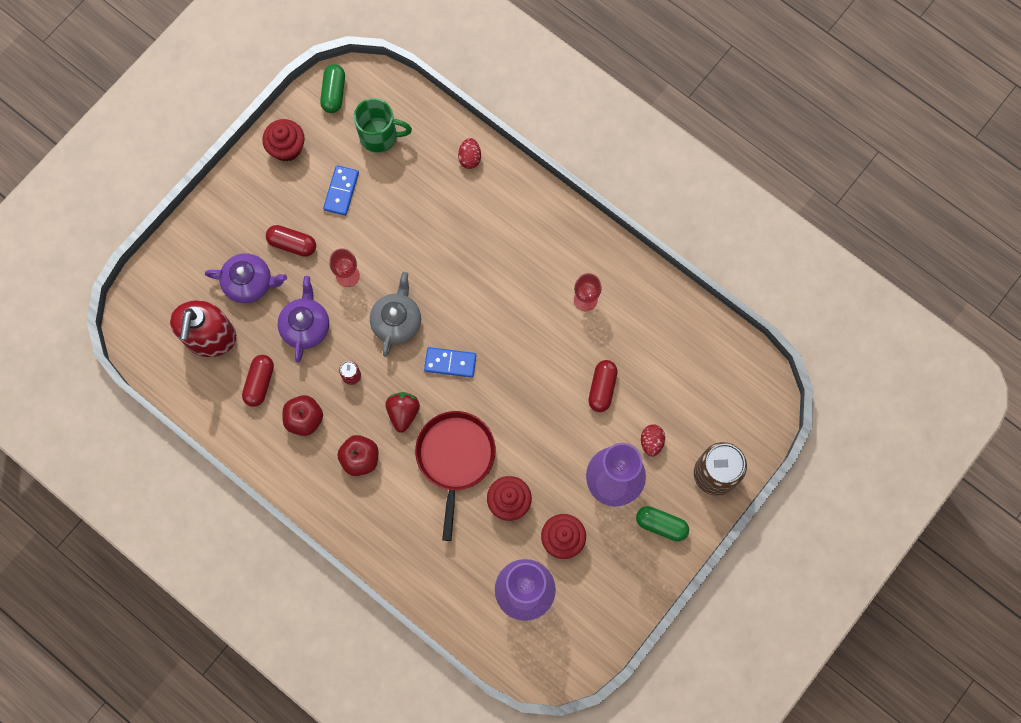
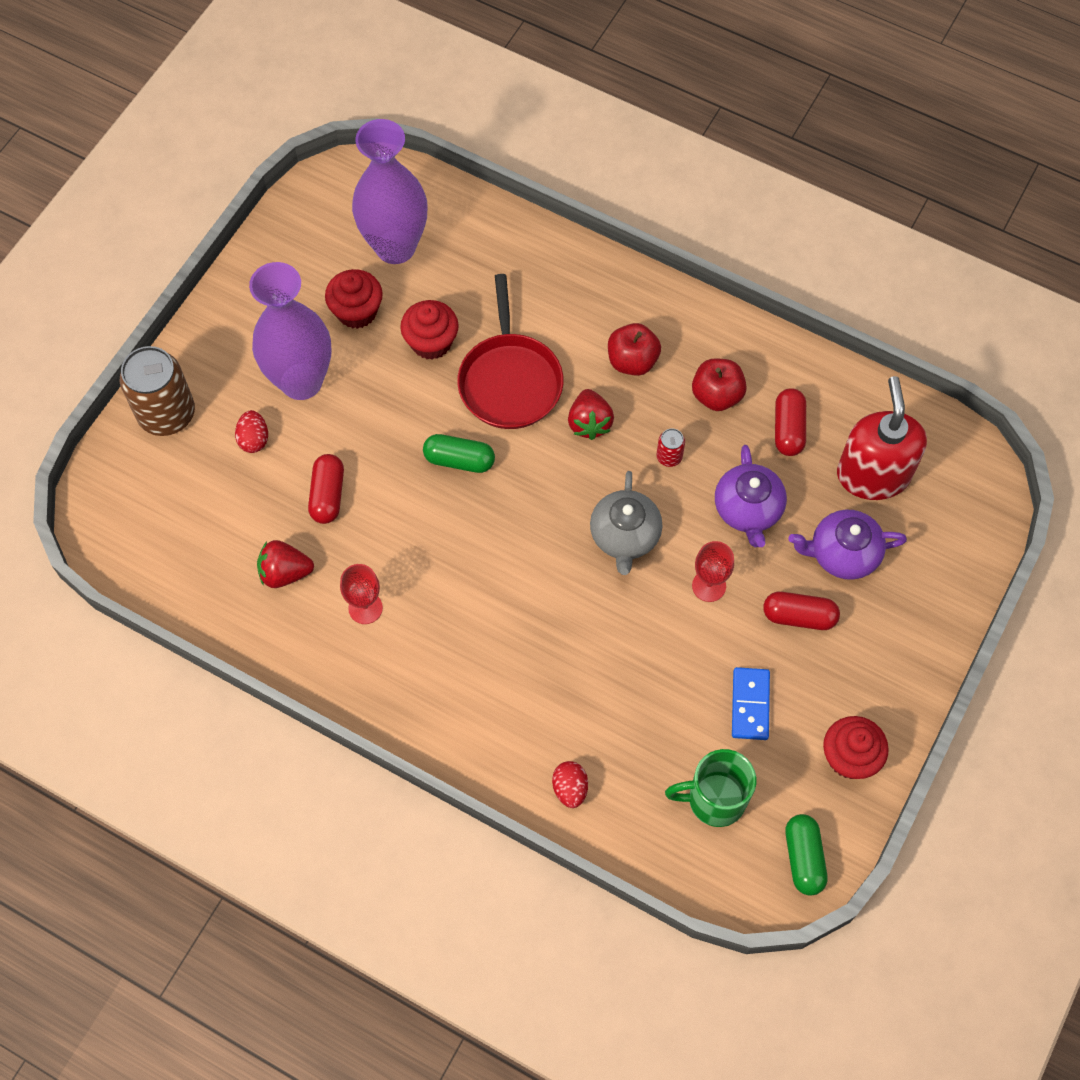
camera: 170 degrees right, 10 degrees down
blue domino [424,347,477,378] -> none
green capsule [636,506,689,541] -> green capsule moved to [423,434,495,473]
none -> red strawberry [257,540,314,588]

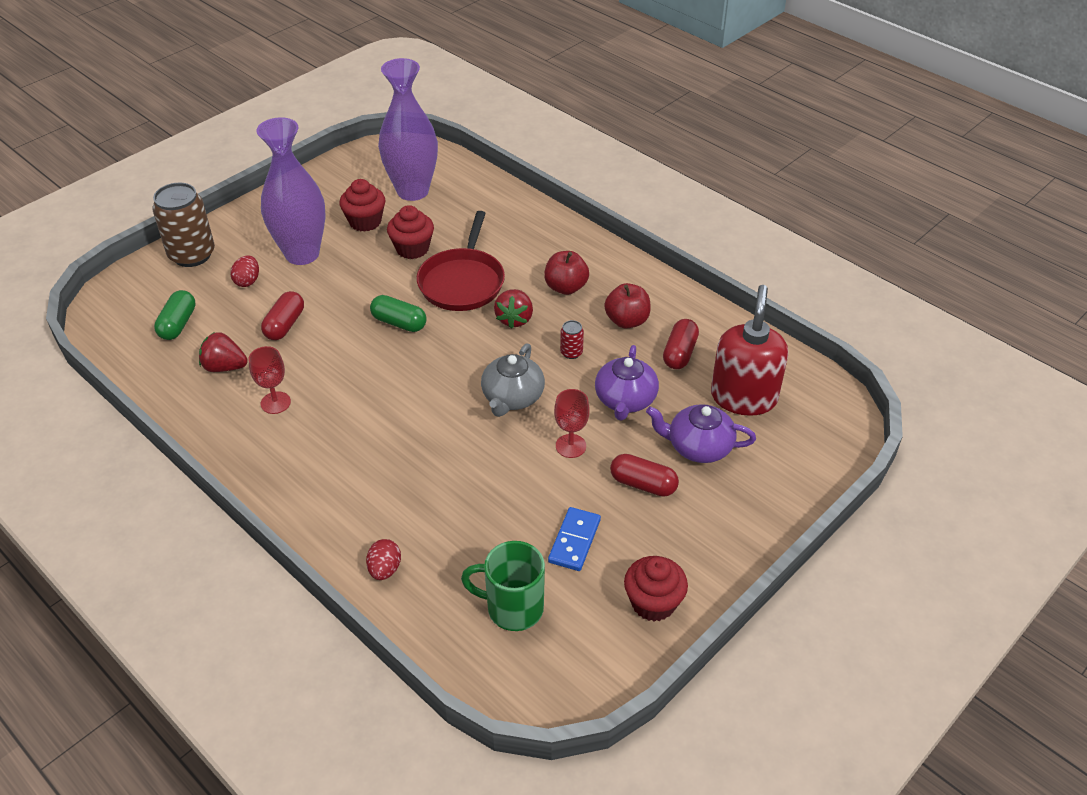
camera: 15 degrees right, 20 degrees down
green capsule [785,814,827,896] -> green capsule moved to [154,290,196,340]

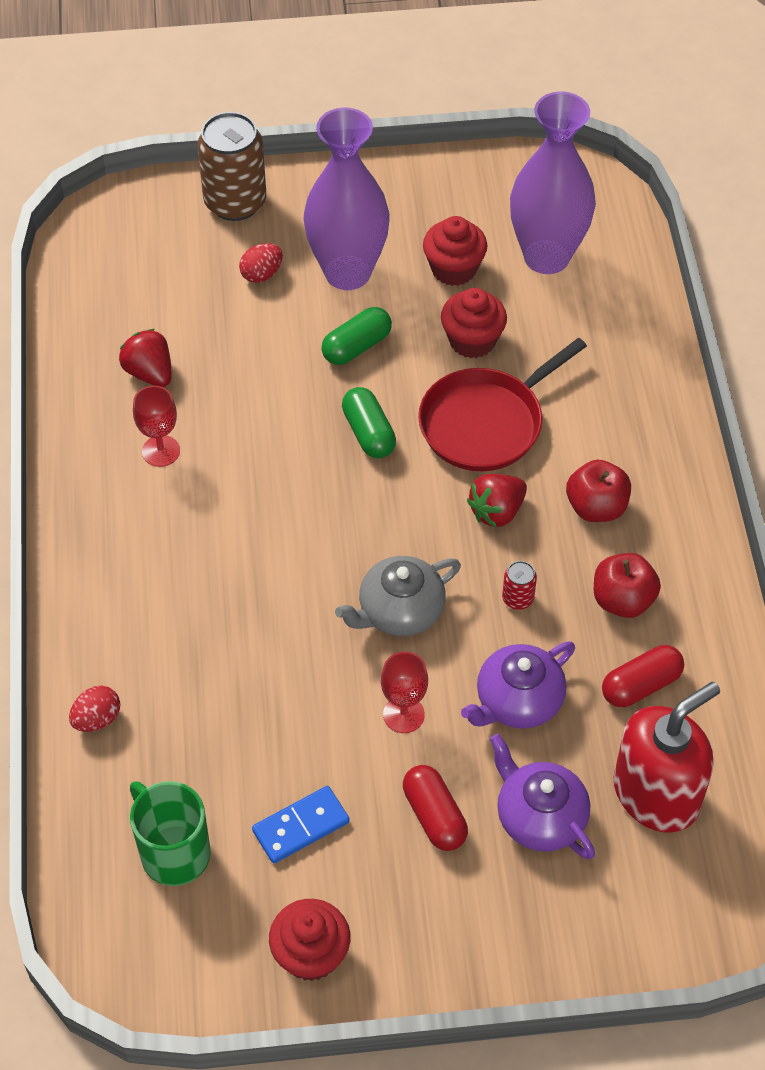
camera: 40 degrees right, 10 degrees up
green capsule [154,290,196,340] -> green capsule moved to [321,307,392,365]
red capsule [261,291,304,340] -> none

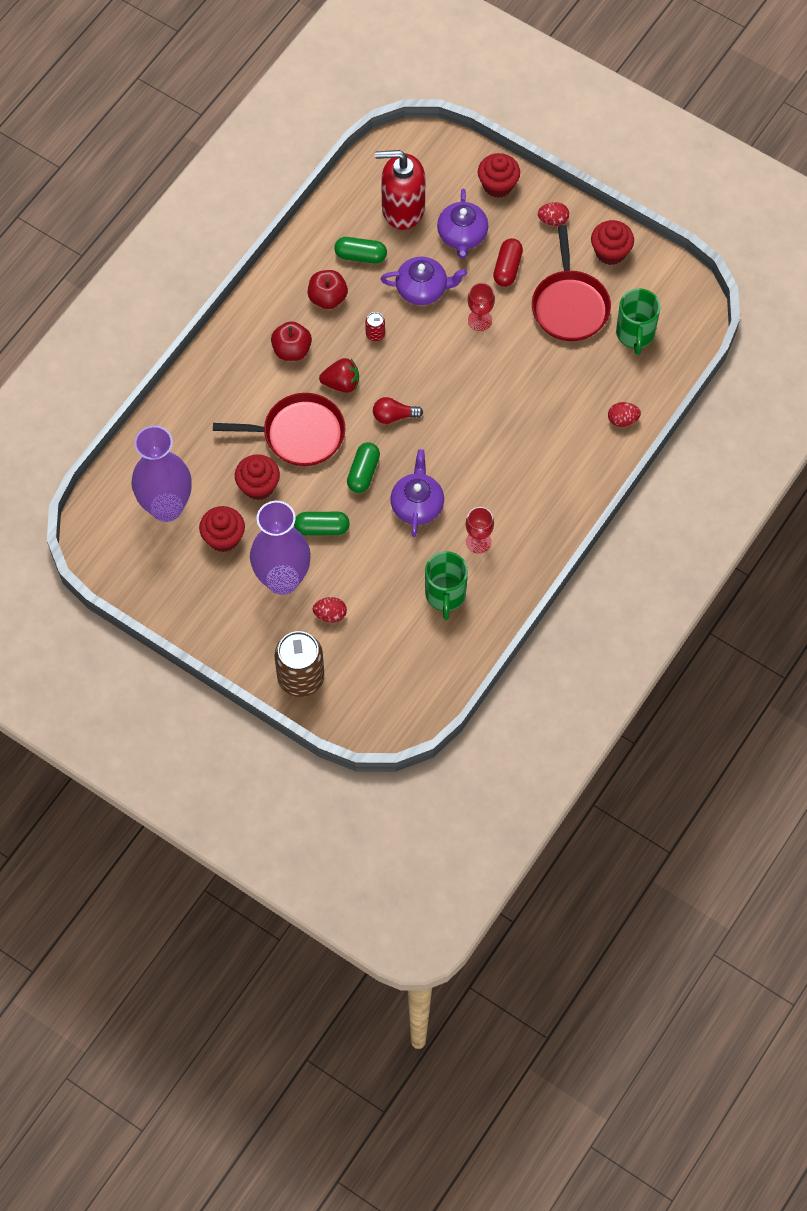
camera: 140 degrees left, 10 degrees up
red strawberry [119,329,172,387] -> green mug [425,551,468,620]
blue domino [252,786,350,863] -> red pan [532,225,611,341]
grey teapot [335,556,461,636] -> none
red capsule [602,645,684,707] -> green capsule [334,237,387,264]
none -> red light bulb [373,397,423,424]
none -> purple teapot [390,449,444,537]
none -> red cupcake [478,153,520,198]
none -> red egg [538,202,569,226]

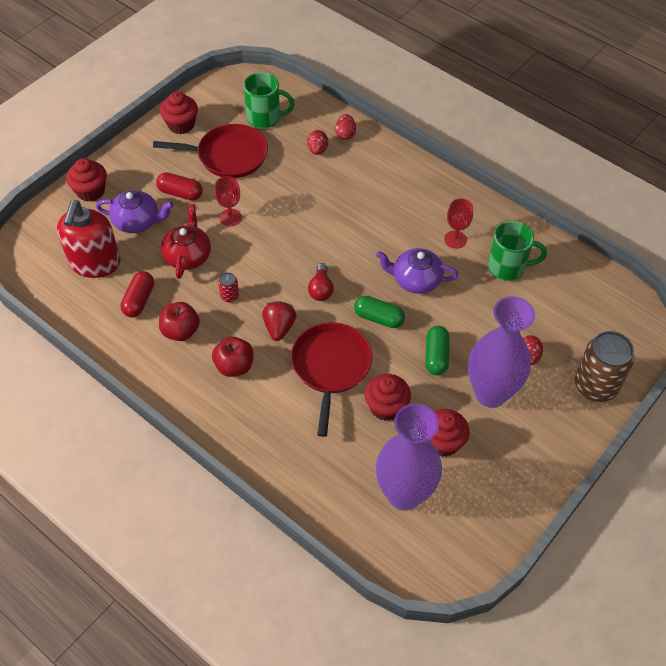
camera: 85 degrees left, 10 degrees down
green capsule [334,237,387,264] -> red capsule [120,271,154,318]
purple teapot [381,257,467,305] -> red teapot [161,204,211,279]
red egg [538,202,569,226] -> red egg moved to [307,130,328,155]

